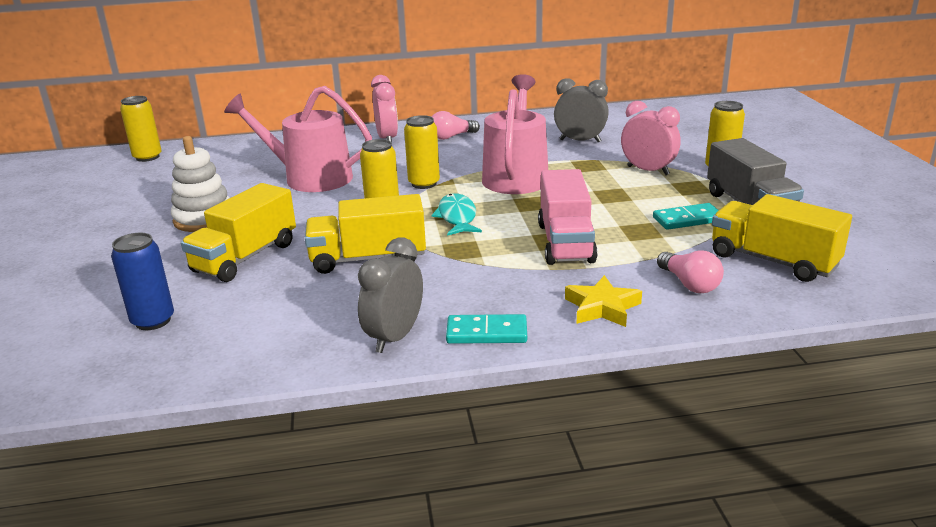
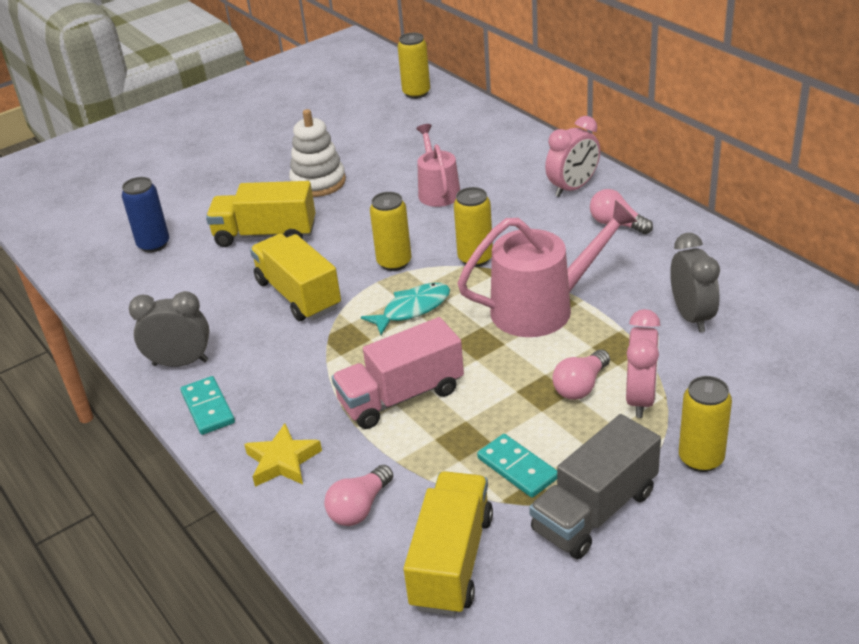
camera: 65 degrees right, 10 degrees up
pink watering can [224,86,372,192] -> pink watering can [416,124,460,207], size x0.62
none -> pink light bulb [553,349,610,400]

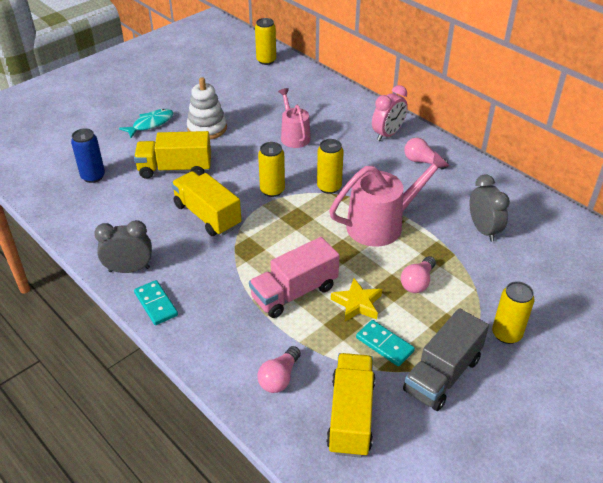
camera: 10 degrees left, 5 degrees up
yellow star [244,424,322,487] -> yellow star moved to [331,278,382,322]
turquoise fish [361,283,450,335] -> turquoise fish moved to [119,109,174,138]
pink clock [626,309,660,418] -> none

